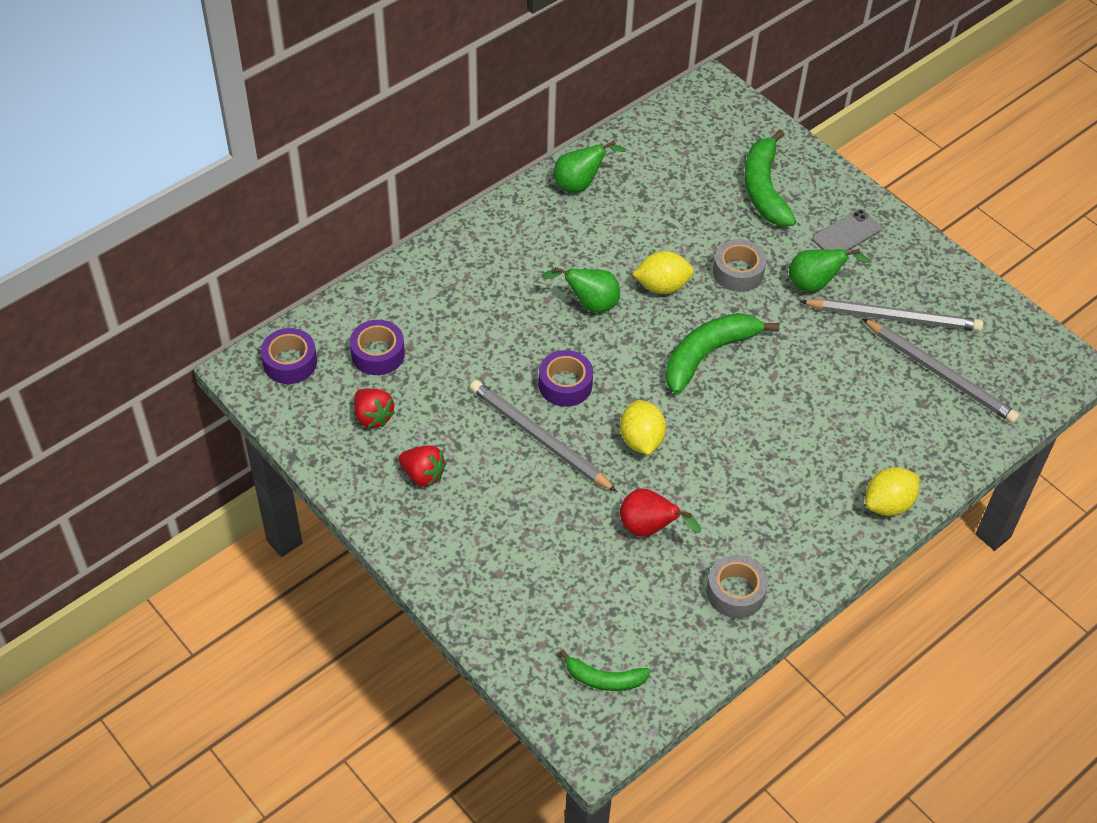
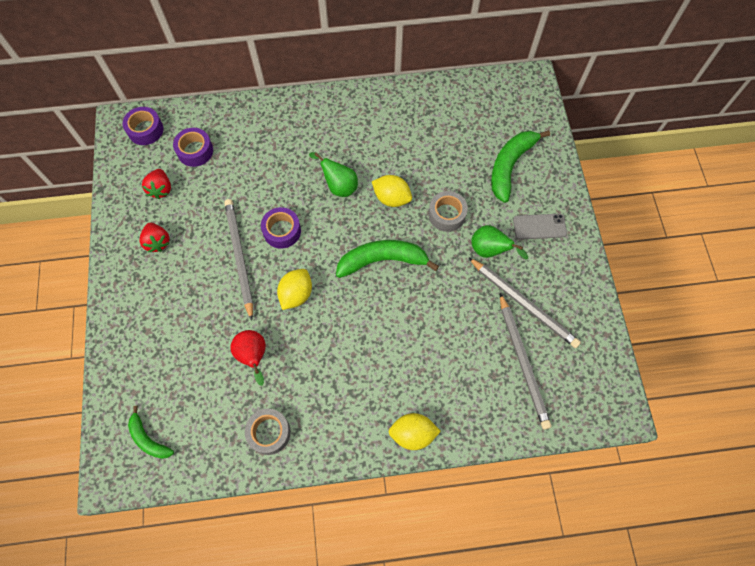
camera: 35 degrees right, 15 degrees up
green pear [554,140,627,192] -> none

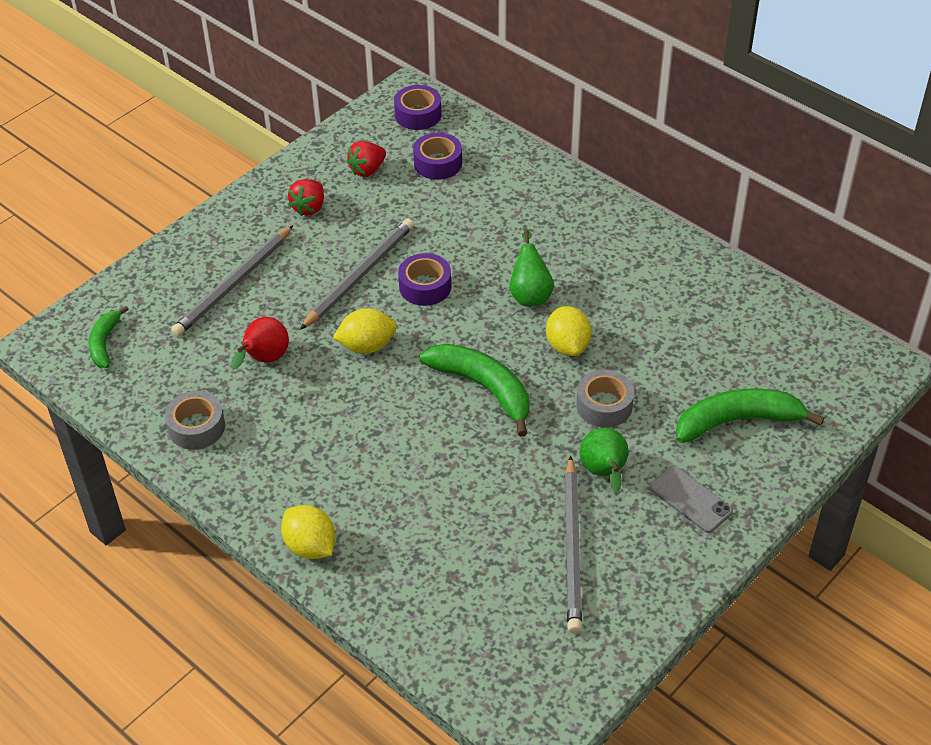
camera: 50 degrees right, 20 degrees down
grey pencil [500,293,551,429] -> grey pencil moved to [171,225,294,337]

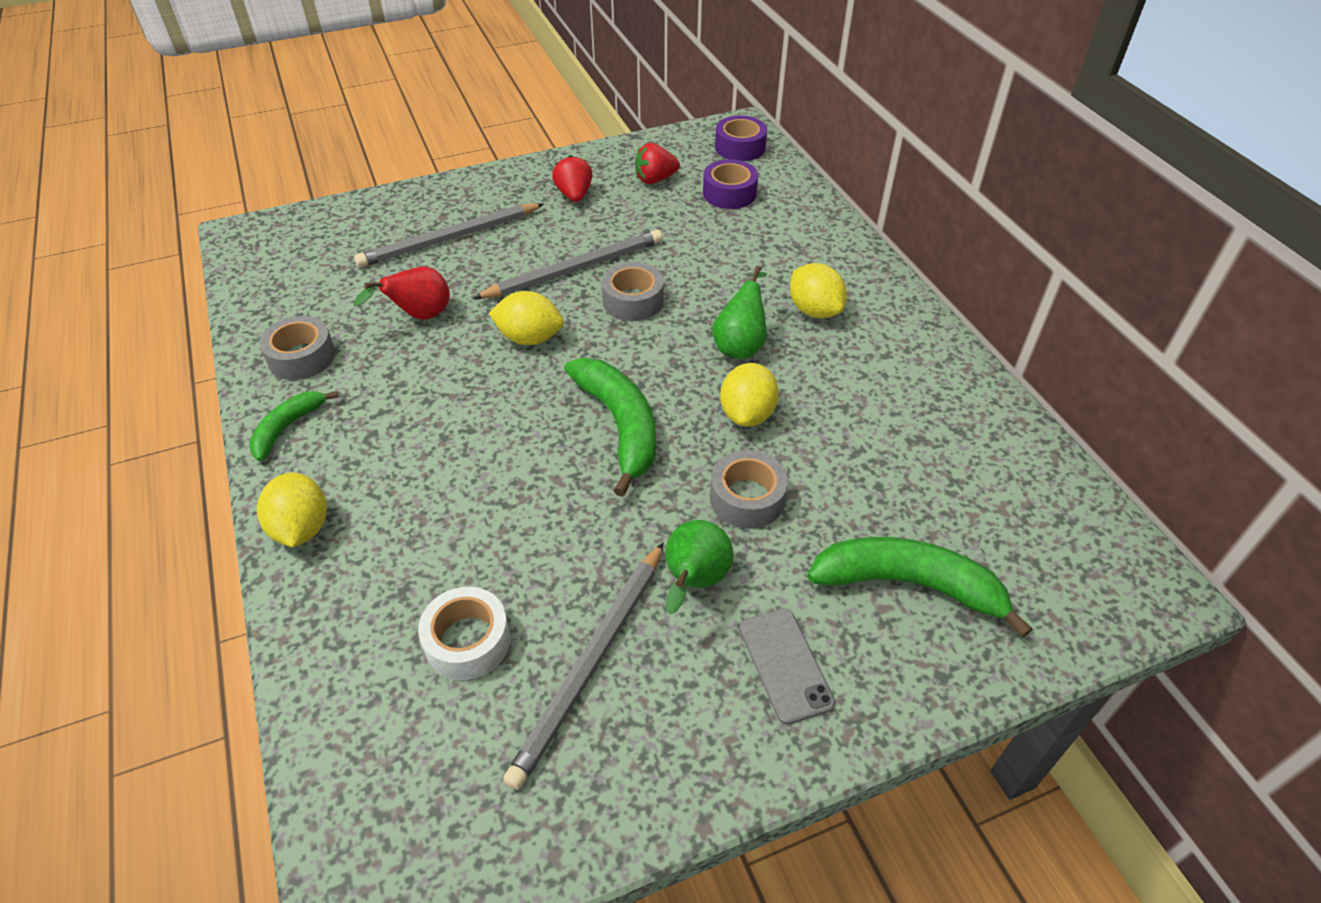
camera: 25 degrees right, 0 degrees up
green banana [89,306,129,368] -> green banana moved to [249,391,339,461]
red strawberry [288,179,324,216] -> red strawberry turned 120 degrees clockwise [552,155,592,202]
purple tape [398,253,451,306] -> grey tape [602,262,664,321]
none -> white tape [418,587,511,680]
none -> yellow lemon [790,263,847,318]

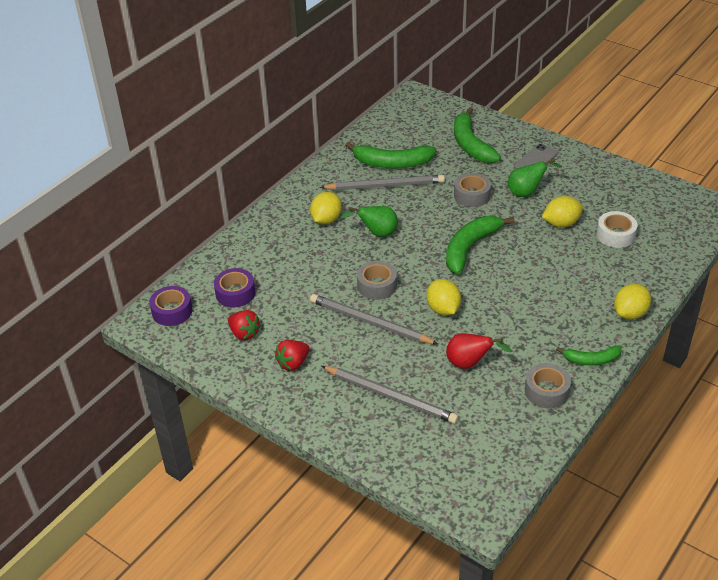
camera: 120 degrees left, 5 degrees down
grey pencil [503,542,664,790] -> grey pencil moved to [320,175,445,190]
yellow lemon [720,363,779,427] -> yellow lemon moved to [542,196,583,227]
none -> green banana [345,142,437,169]

